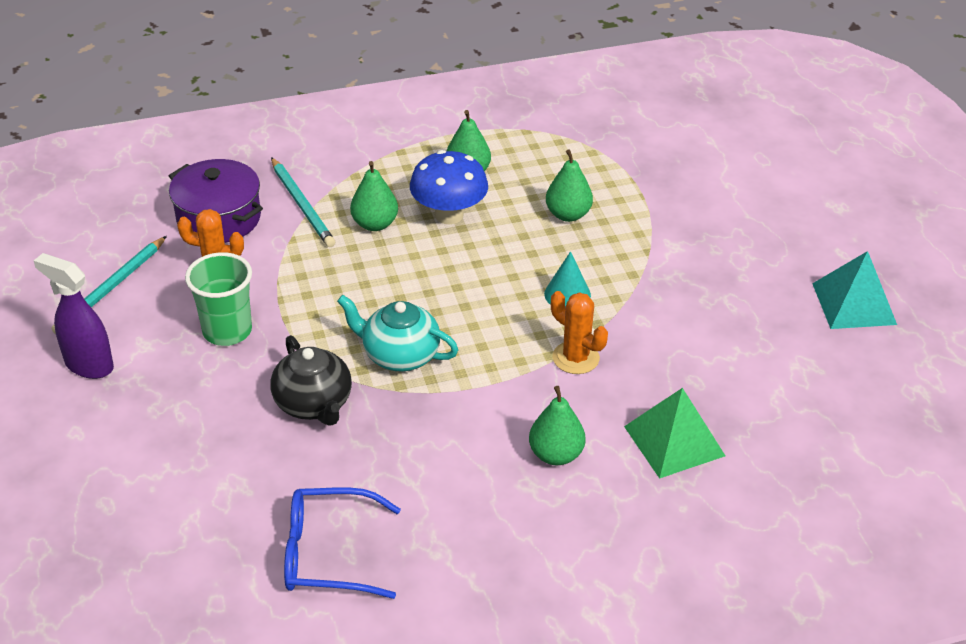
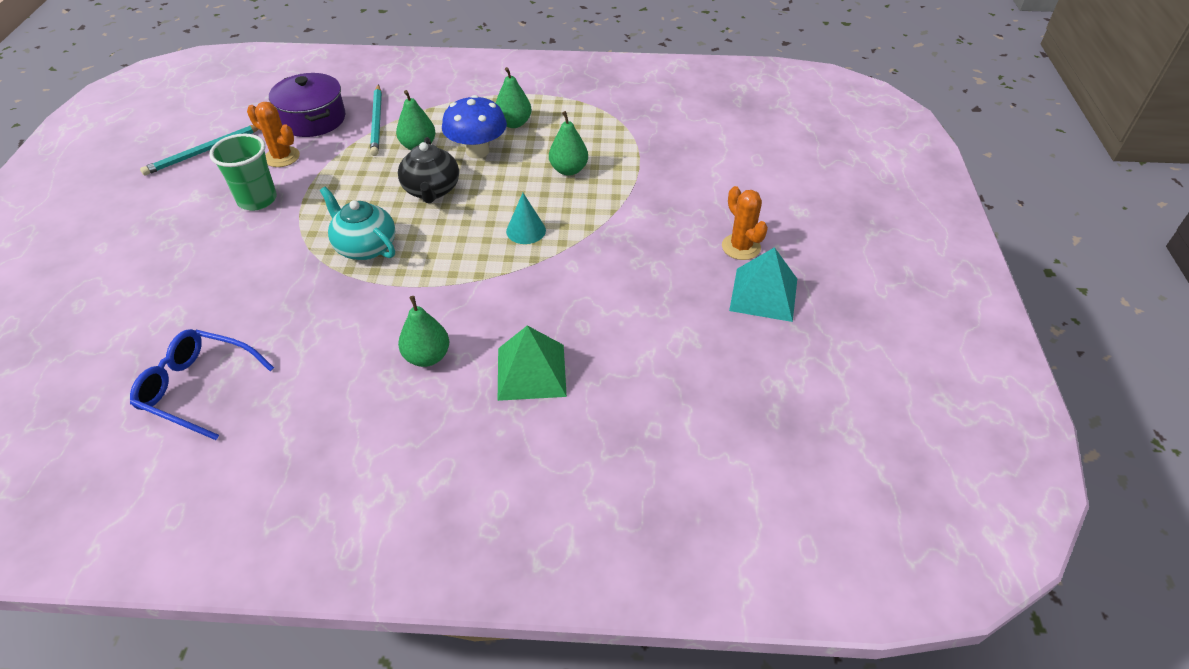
camera: 20 degrees right, 5 degrees up
purple spray bottle [34,253,114,379] -> none
black teapot [270,336,352,426] -> black teapot moved to [398,137,459,203]
orange cactus [551,291,608,374] -> orange cactus moved to [722,186,768,260]

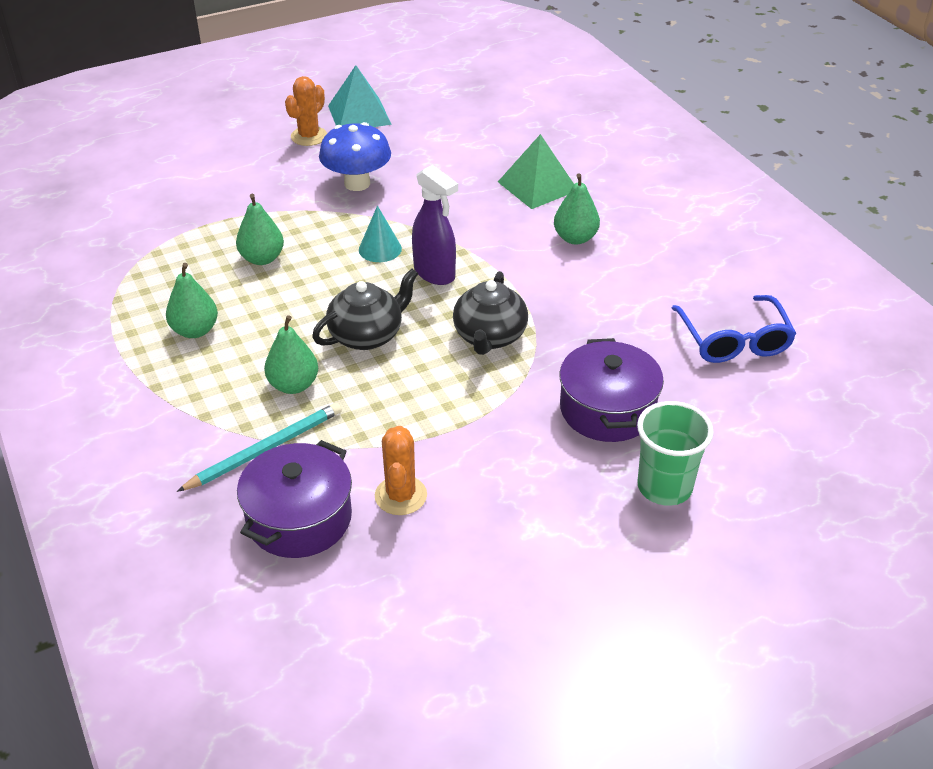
camera: 120 degrees left, 5 degrees down
turquoise pencil [140,125,259,176] -> none
green cup [209,134,277,211] -> green cup moved to [637,401,714,506]
turquoise teapot [320,187,395,260] -> black teapot [453,271,528,355]
blue mushroom [442,95,507,158] -> blue mushroom moved to [319,122,391,191]
none -> purple spray bottle [412,165,458,285]
none -> purple pot [559,338,664,442]

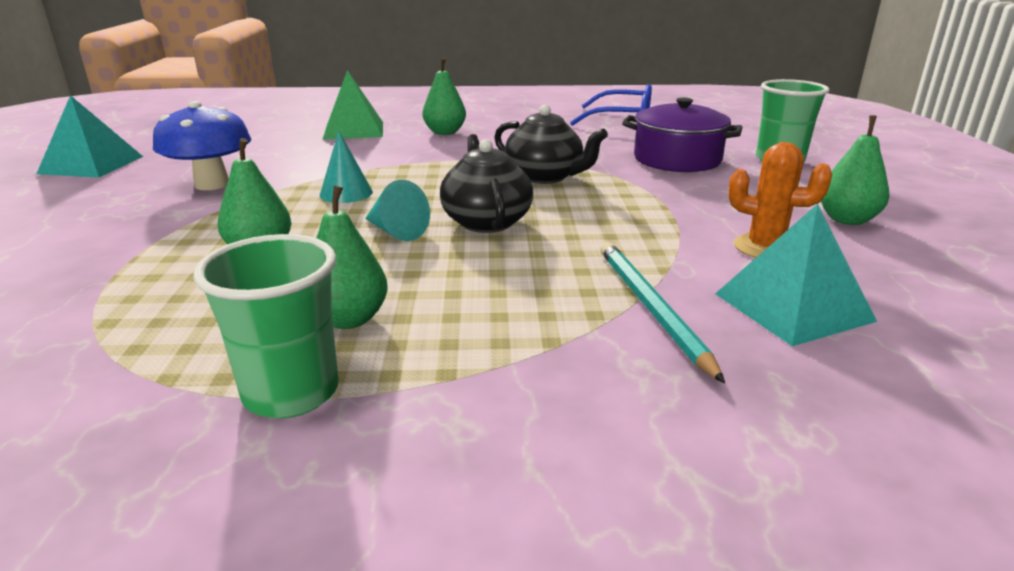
camera: 65 degrees left, 15 degrees down
purple pot [237,440,352,558] -> turquoise pyramid [715,204,877,346]
green pear [264,315,318,394] -> green pear moved to [821,115,889,225]
orange cactus [285,76,327,146] -> none
purple spray bottle [412,165,458,285] -> none
none -> green cup [194,234,338,418]
none -> turquoise cone [365,180,430,241]

